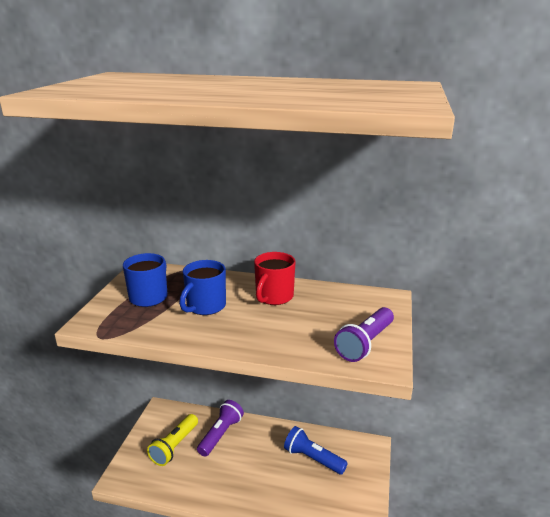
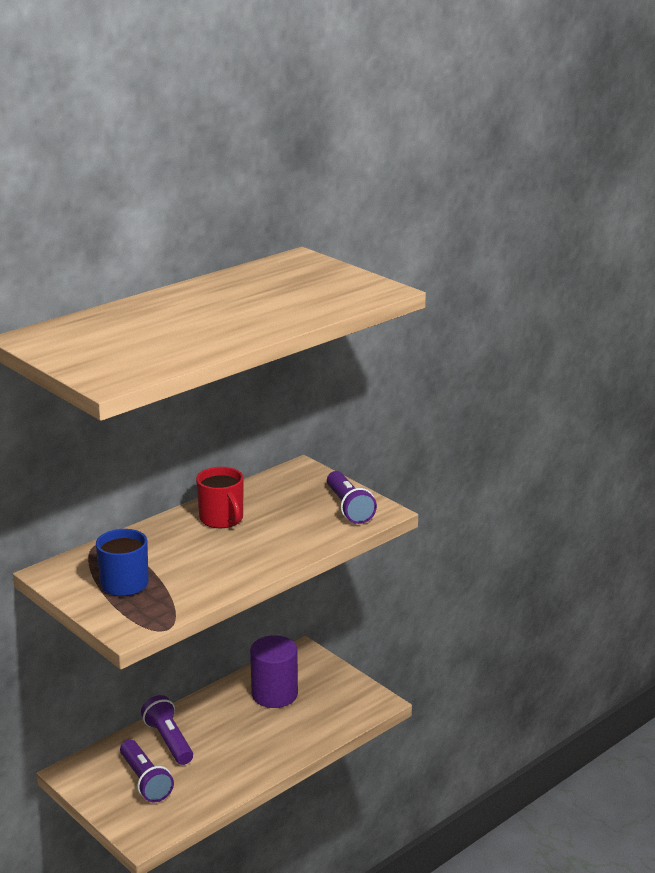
camera: 55 degrees left, 0 degrees up
yellow flashlight [147,414,198,466] -> purple flashlight [120,740,174,802]
blue mug [179,260,226,315] -> none
blue flashlight [284,426,348,475] -> purple cylinder [250,635,298,708]

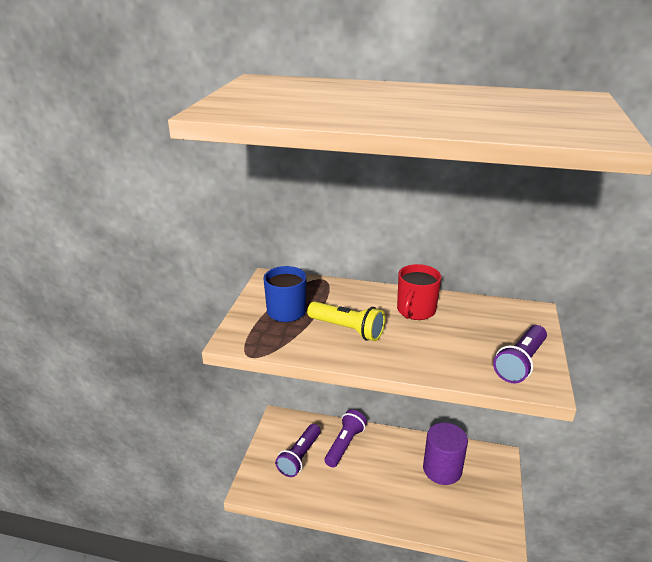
camera: 55 degrees right, 5 degrees up
none -> yellow flashlight [307,301,385,341]

